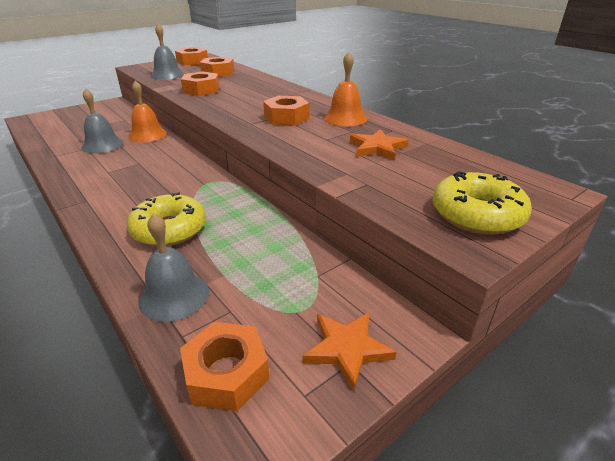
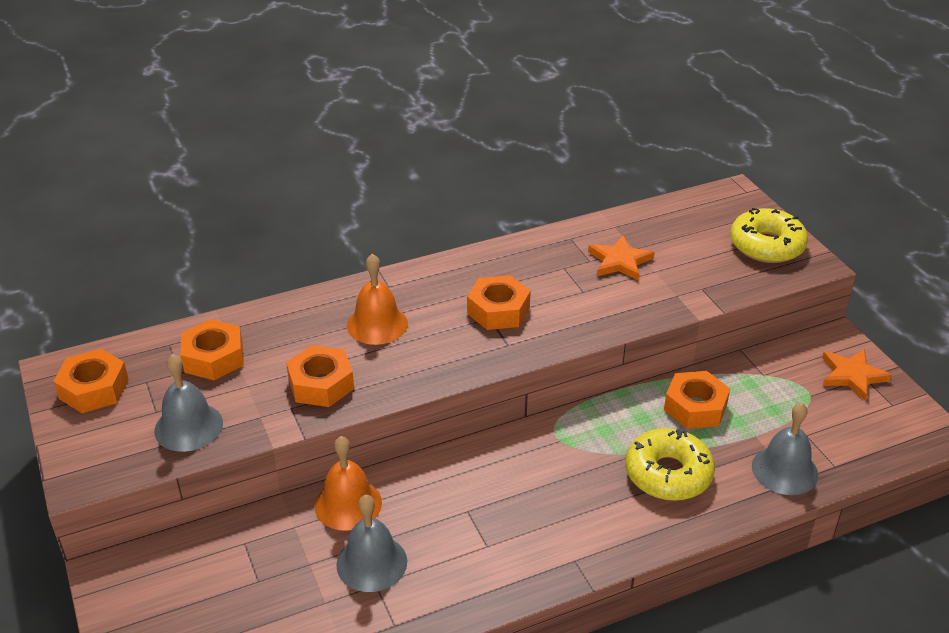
camera: 75 degrees left, 5 degrees up
orange nut [180,322,270,411] -> orange nut moved to [664,371,730,429]
orange bell [324,52,367,126] -> orange bell moved to [347,254,408,345]

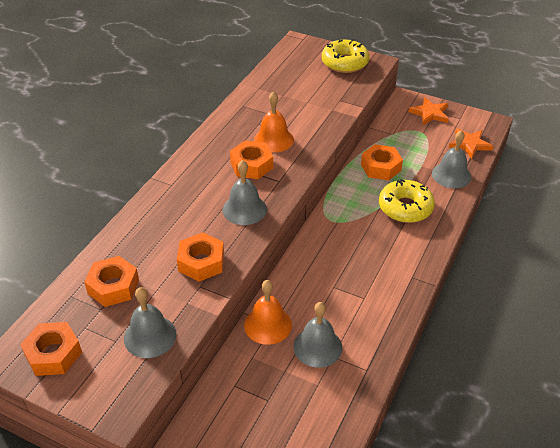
camera: 40 degrees left, 5 degrees up
orange bell [347,254,408,345] -> orange bell moved to [254,91,294,153]
orange star [588,235,655,281] -> orange star moved to [449,128,493,159]
none -> grey bell [223,160,267,225]

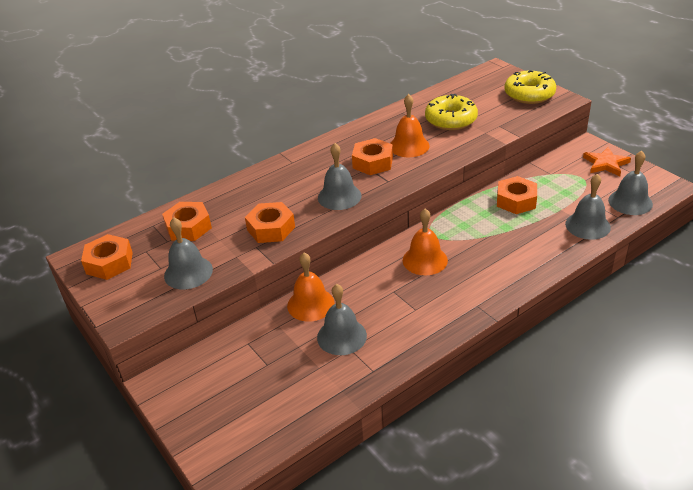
camera: 30 degrees right, 5 degrees down
yellow donut [379,179,435,223] -> yellow donut moved to [425,94,478,130]
orange star [449,128,493,159] -> grey bell [608,151,653,215]
none -> orange bell [403,209,448,275]

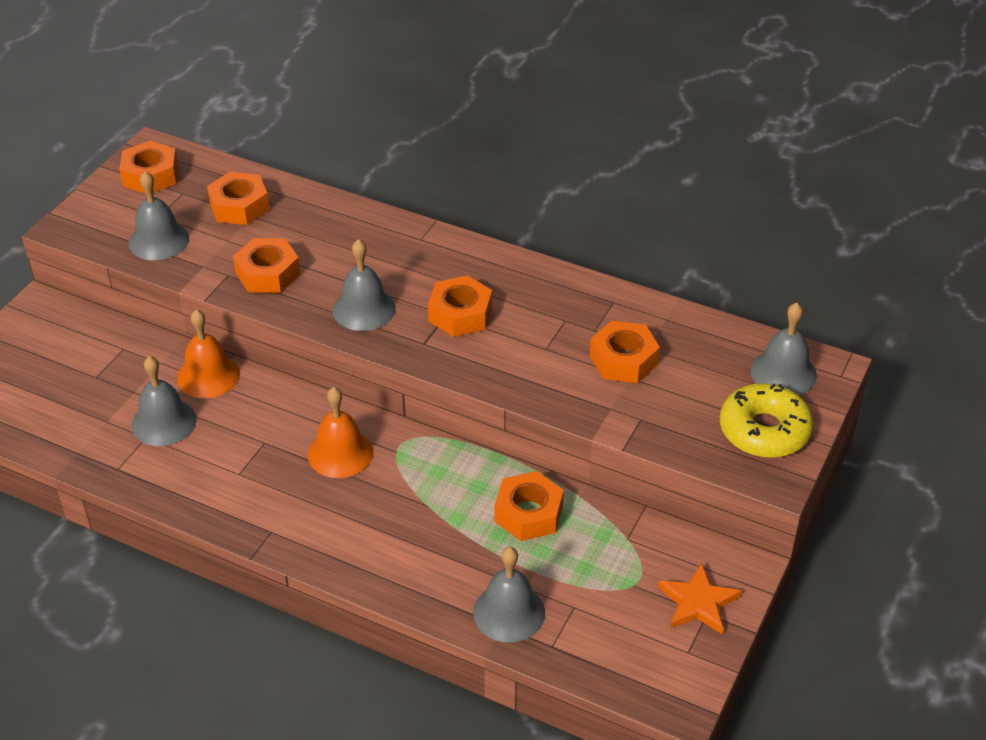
camera: 60 degrees right, 5 degrees up
orange bell [390,94,430,157] -> none
yellow donut [425,94,478,130] -> orange nut [590,321,660,383]
grey bell [608,151,653,215] -> grey bell moved to [750,303,817,395]

